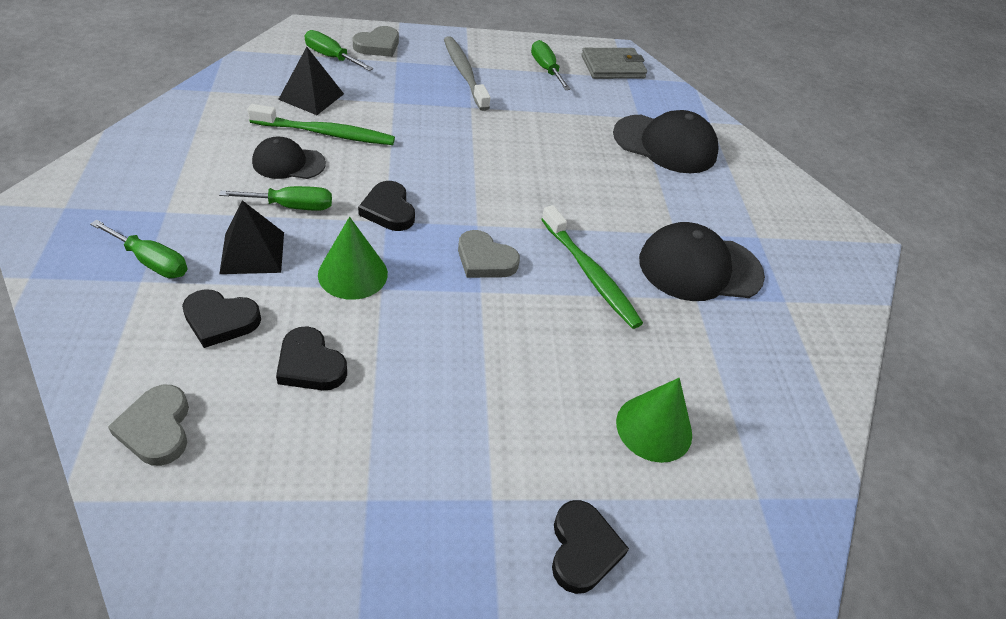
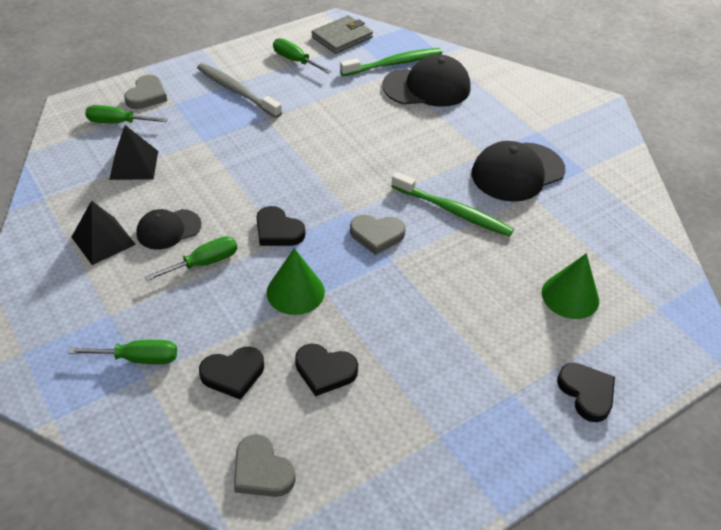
camera: 25 degrees left, 0 degrees up
black pyramid [219,200,284,274] -> black pyramid moved to [72,200,136,265]
green toothbrush [248,104,395,145] -> green toothbrush moved to [340,48,442,76]

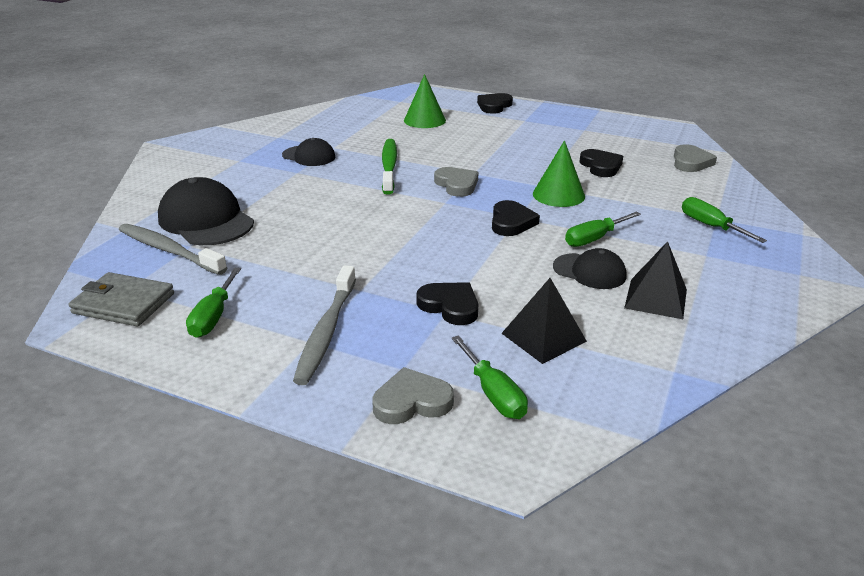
camera: 120 degrees left, 15 degrees down
green screwdriver [144,236,237,281] -> green screwdriver turned 60 degrees counterclockwise [565,212,641,247]
black heart [199,347,264,400] -> black heart moved to [416,282,478,325]
green toothbrush [340,48,442,76] -> grey toothbrush [119,224,227,275]
black cap [472,141,565,202] -> black cap [282,138,335,166], size x0.59

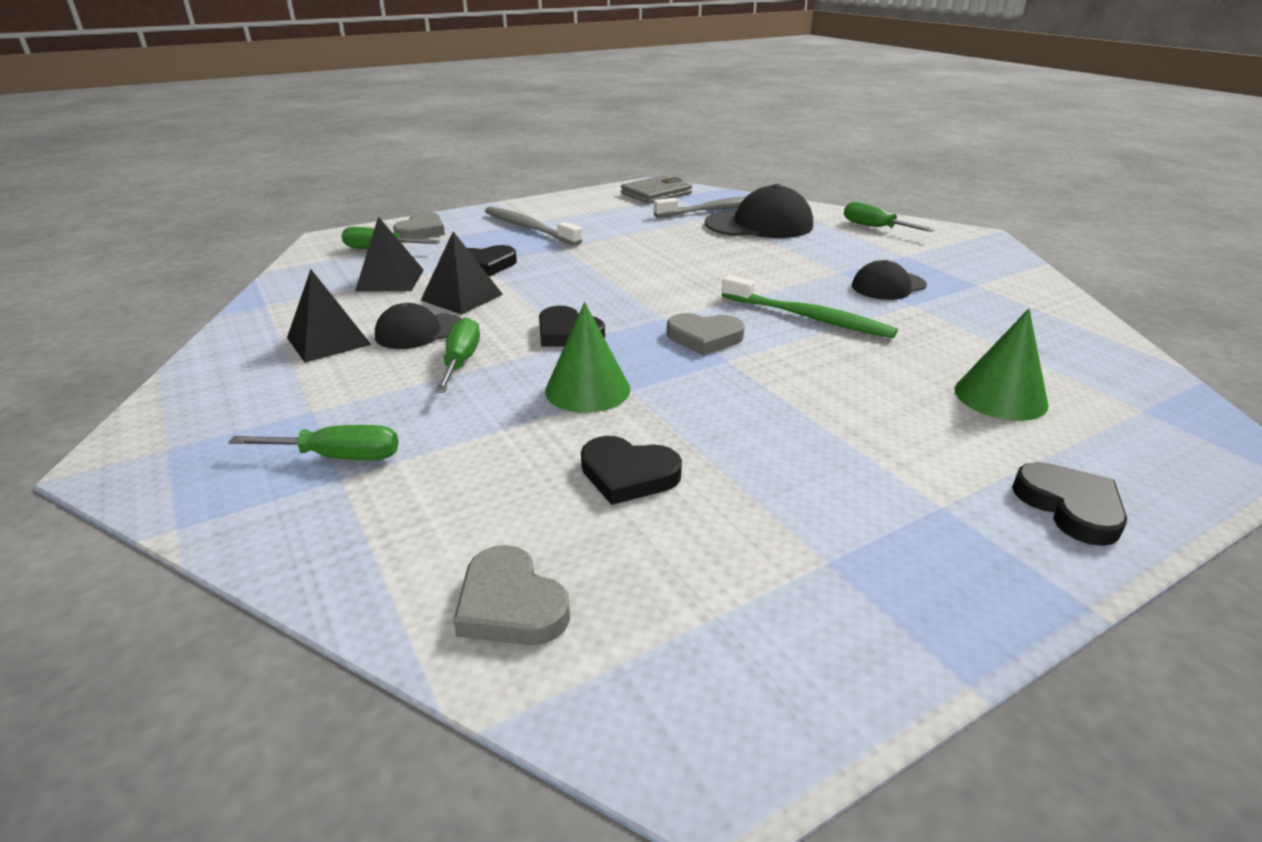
camera: 125 degrees right, 0 degrees up
green screwdriver [186,268,241,338] -> green screwdriver moved to [844,202,935,232]
none -> black pyramid [421,231,503,315]

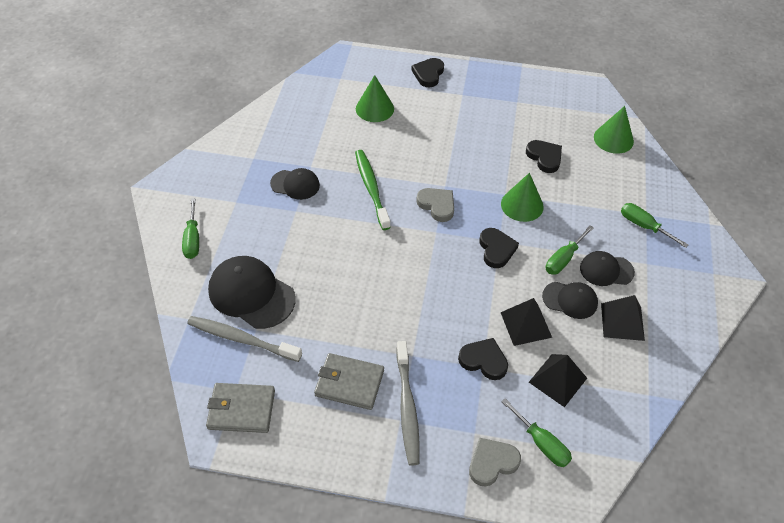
camera: 140 degrees left, 20 degrees up
grey heart [453,545,570,645] -> green cone [594,106,634,154]
none -> grey wallet [314,353,384,410]
none -> black cap [580,251,635,286]

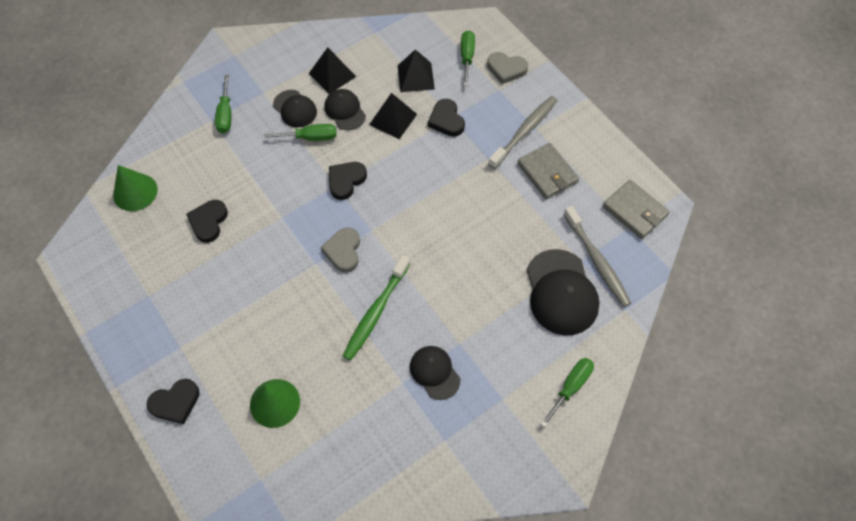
camera: 135 degrees left, 10 degrees up
green cone [501,173,544,222] -> none

